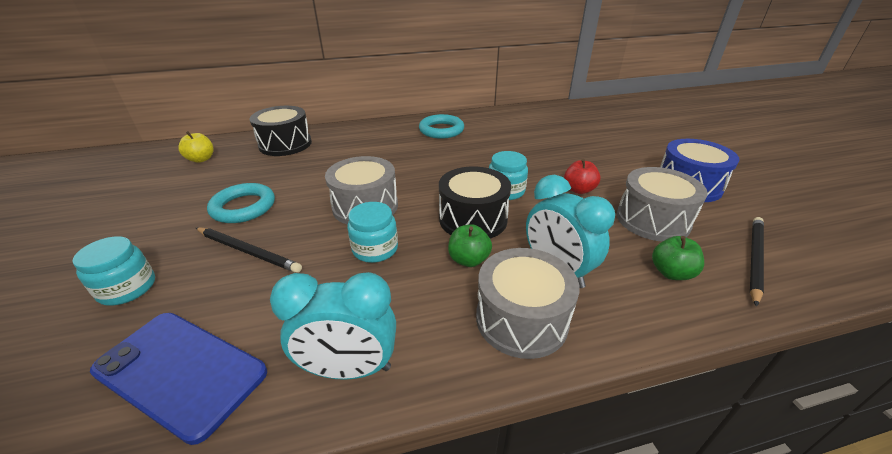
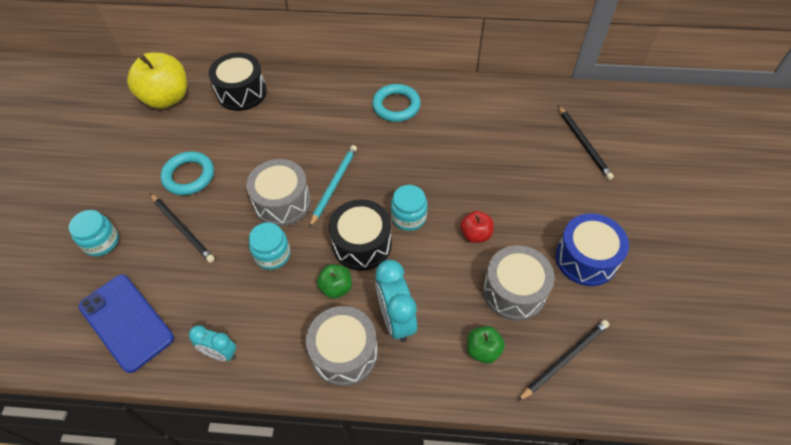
camera: 20 degrees right, 20 degrees up
yellow apple [178,131,214,163] -> yellow apple [127,53,187,109], size x1.99
turquoise clock [270,272,396,380] -> turquoise clock [189,325,236,361], size x0.62
none -> turquoise pencil [309,145,357,228]
none -> black pencil [558,105,614,180]

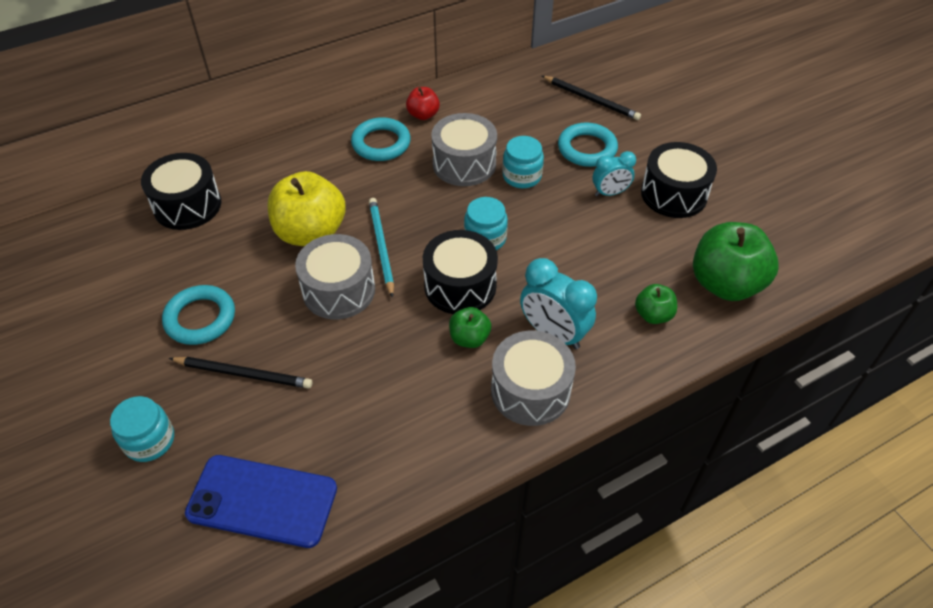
camera: 35 degrees left, 5 degrees down
yellow apple [127,53,187,109] -> yellow apple moved to [267,171,346,246]
turquoise clock [189,325,236,361] -> turquoise clock moved to [592,151,636,196]
turquoise jar [249,222,290,270] -> turquoise jar moved to [502,136,544,188]
red apple [461,211,494,243] -> red apple moved to [406,87,440,120]
grey drum [483,245,554,321] -> grey drum moved to [431,113,497,186]
black pencil [518,320,609,401] -> green apple [693,222,778,301]
blue drum [555,213,629,286] -> black drum [641,142,717,218]
none -> turquoise ring [558,123,618,167]

